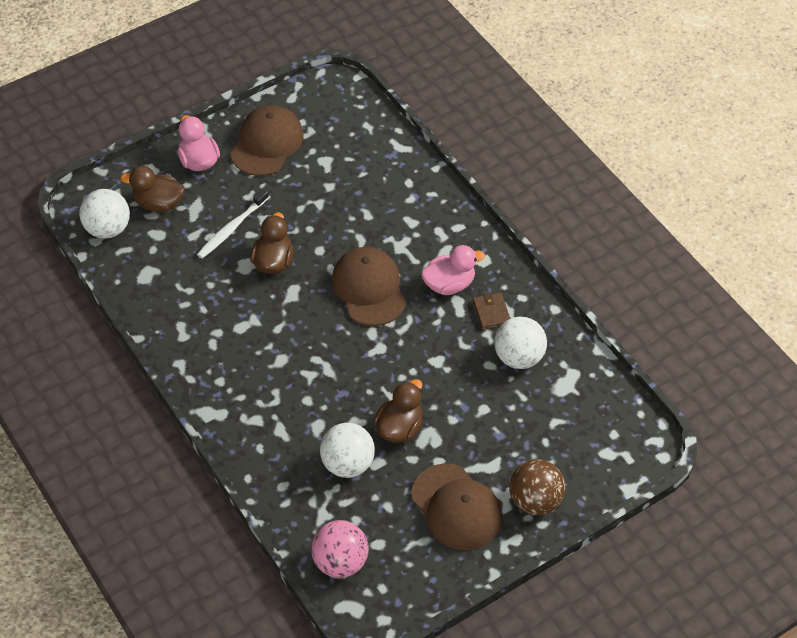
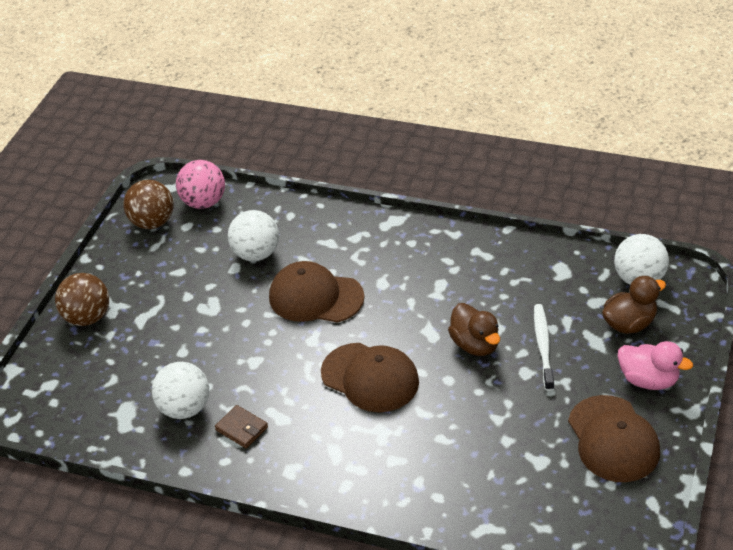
camera: 145 degrees right, 10 degrees down
brown duck [374,379,423,443] -> none
brown cap [411,463,502,550] -> brown cap moved to [269,261,364,323]
pink duck [421,245,485,295] -> none
none -> brown ball [123,180,174,229]

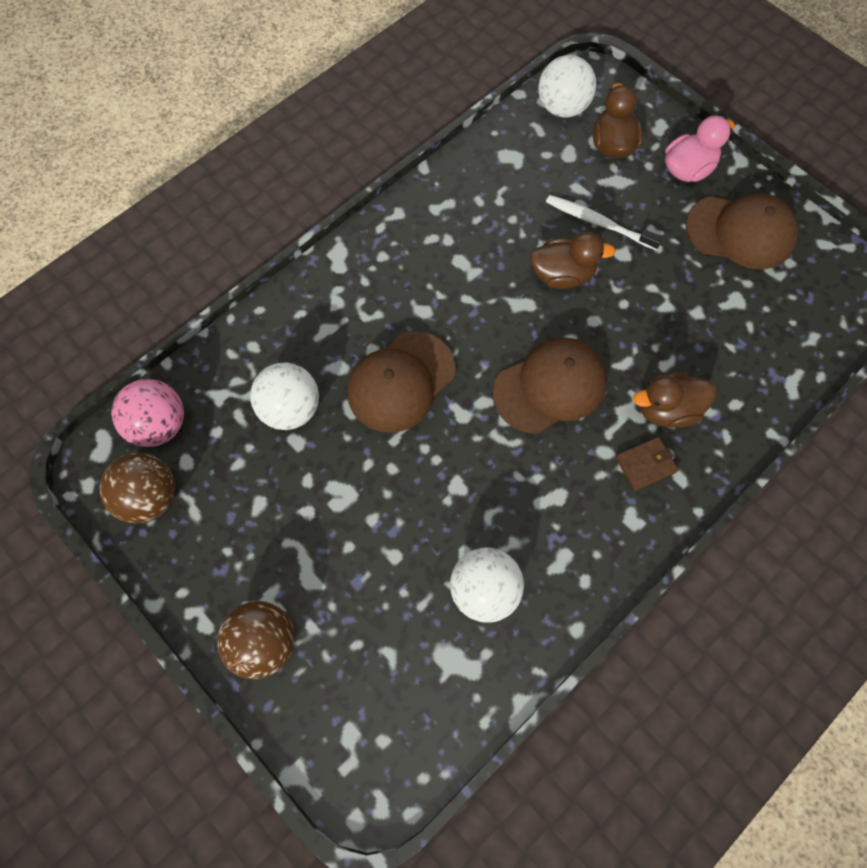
camera: 65 degrees left, 25 degrees up
brown wallet [215,405,268,448] -> brown wallet moved to [616,437,678,491]
none -> brown duck [633,372,716,428]

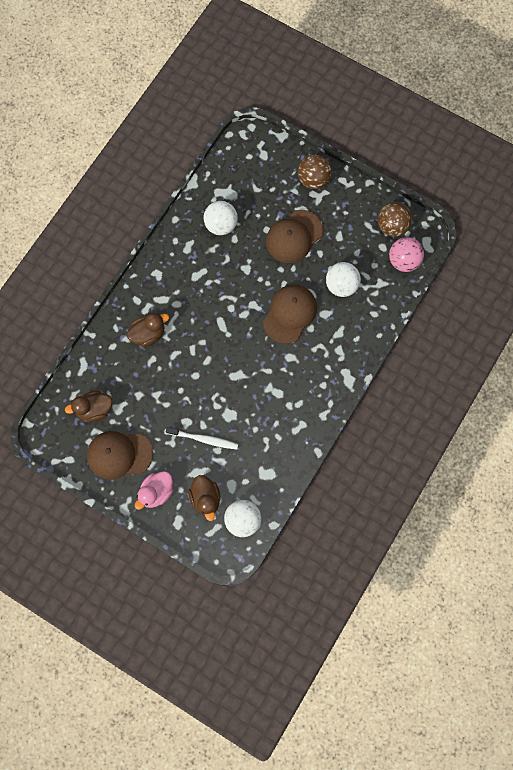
camera: 165 degrees right, 5 degrees up
brown cap [493,337,607,434] -> brown cap moved to [266,210,323,263]
brown duck [530,232,616,289] -> brown duck moved to [65,391,112,422]
brown wallet [616,437,678,491] -> none

